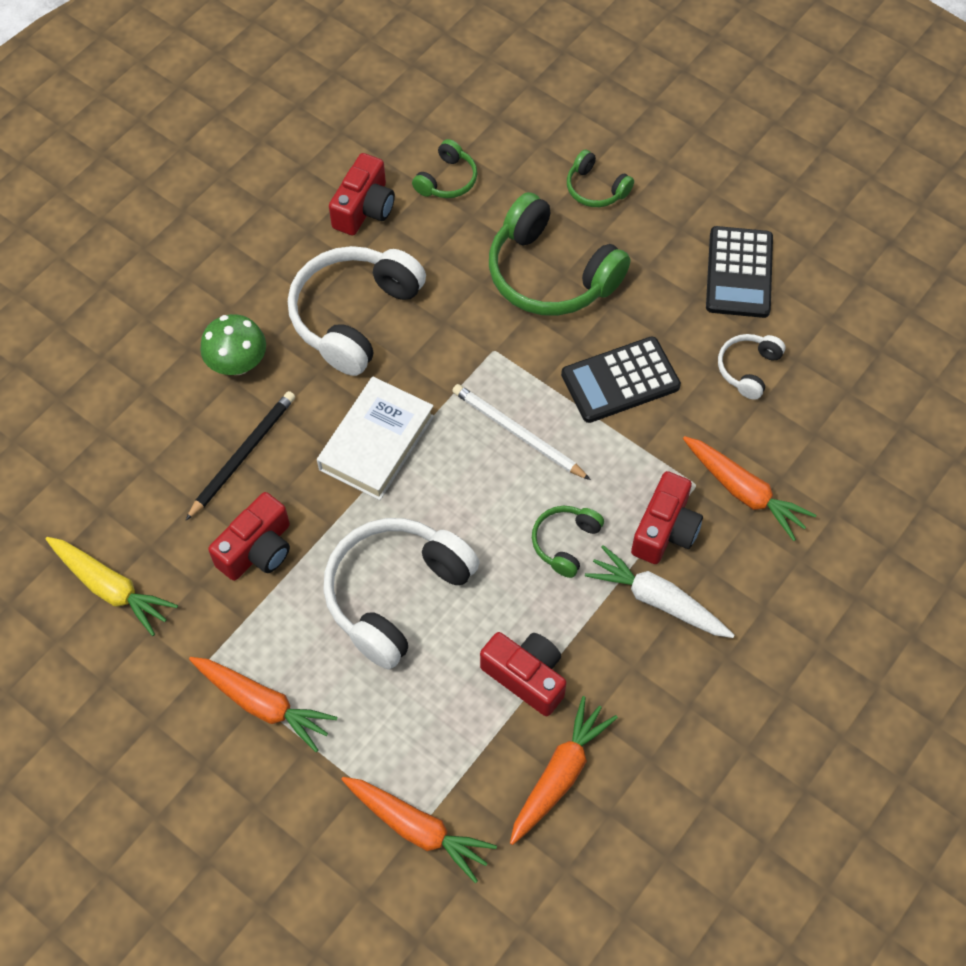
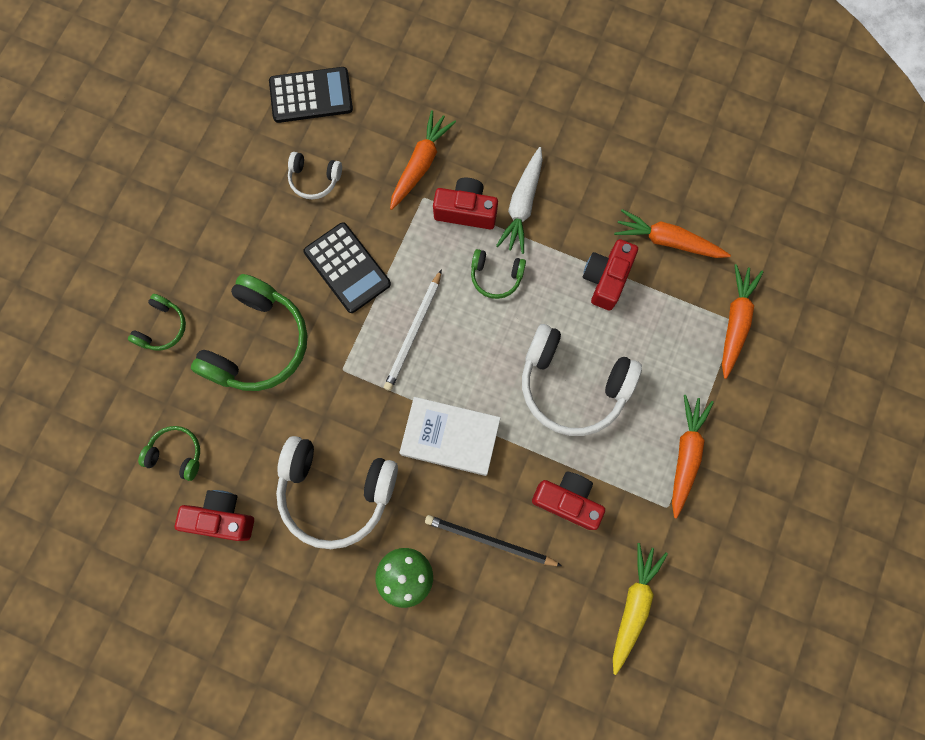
camera: 105 degrees left, 15 degrees up
black calculator [706,226,773,318] -> black calculator moved to [269,67,353,123]

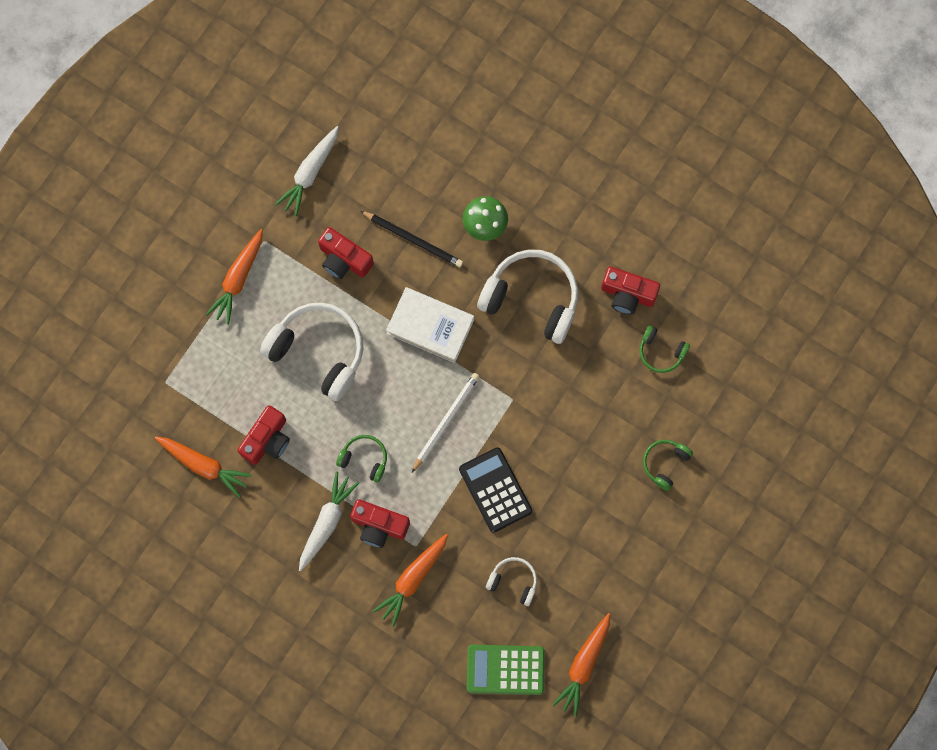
camera: 170 degrees left, 0 degrees up
green headphones [191,274,308,391] -> none
black calculator [269,67,353,123] -> green calculator [467,645,545,695]
yellow carrot [613,543,668,675] -> white carrot [275,126,339,216]
orange carrot [722,264,763,379] -> orange carrot moved to [552,613,610,717]

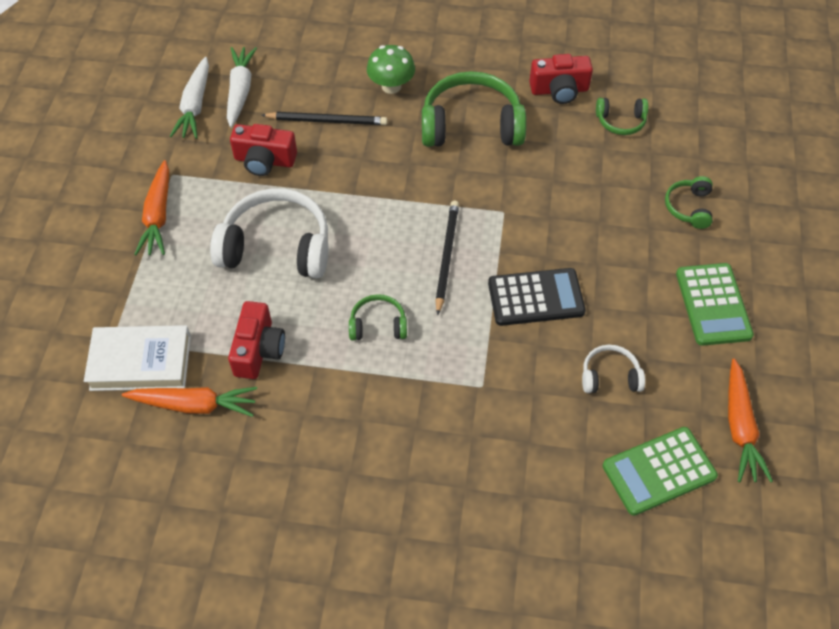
camera: 25 degrees left, 20 degrees down
white carrot [299,471,359,571] -> white carrot moved to [227,47,257,128]
red camera [350,499,410,548] -> none
orange carrot [373,534,448,627] -> none
white book [386,287,474,363] -> white book moved to [84,325,191,391]
white pencil [412,373,480,472] -> black pencil [435,201,459,316]
black calculator [459,447,532,533] -> black calculator turned 135 degrees clockwise [488,268,586,326]
white headphones [477,249,578,344] -> green headphones [422,71,526,147]
none -> green calculator [676,263,754,346]

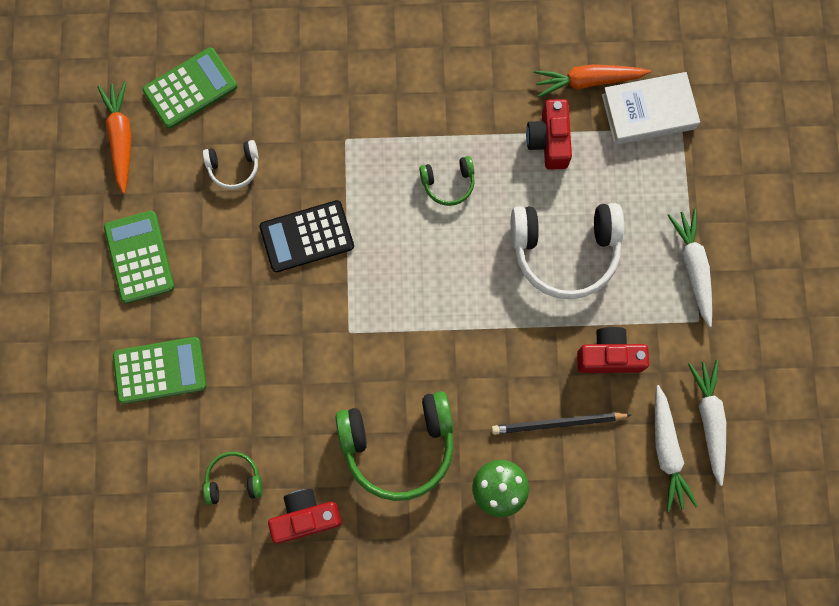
camera: 170 degrees right, 20 degrees up
orange carrot [134,160,169,255] -> white carrot [667,209,712,327]
black pencil [435,201,459,316] -> none
green headphones [665,176,712,229] -> green calculator [113,337,206,404]

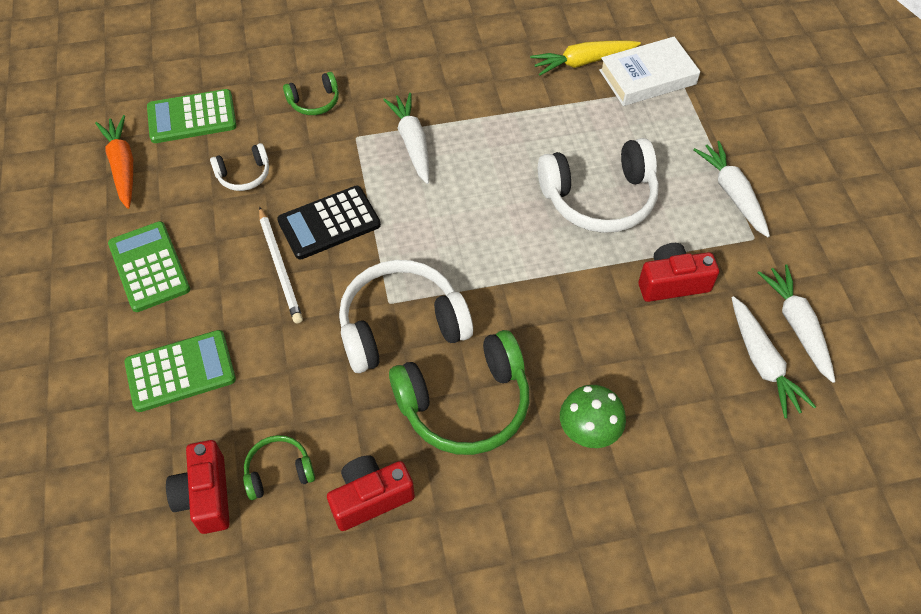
camera: 10 degrees left, 20 degrees down
green calculator [142,47,237,129] -> green calculator turned 150 degrees counterclockwise [147,89,236,143]
green headphones [419,156,475,206] -> green headphones moved to [283,72,339,115]
black pencil [492,413,631,435] -> none
red camera [526,99,572,170] -> red camera moved to [166,440,230,534]
orange carrot [534,64,651,97] -> yellow carrot [530,41,641,76]
none -> white pencil [259,207,303,323]
none -> white headphones [339,260,473,373]
none -> white carrot [383,93,429,184]

